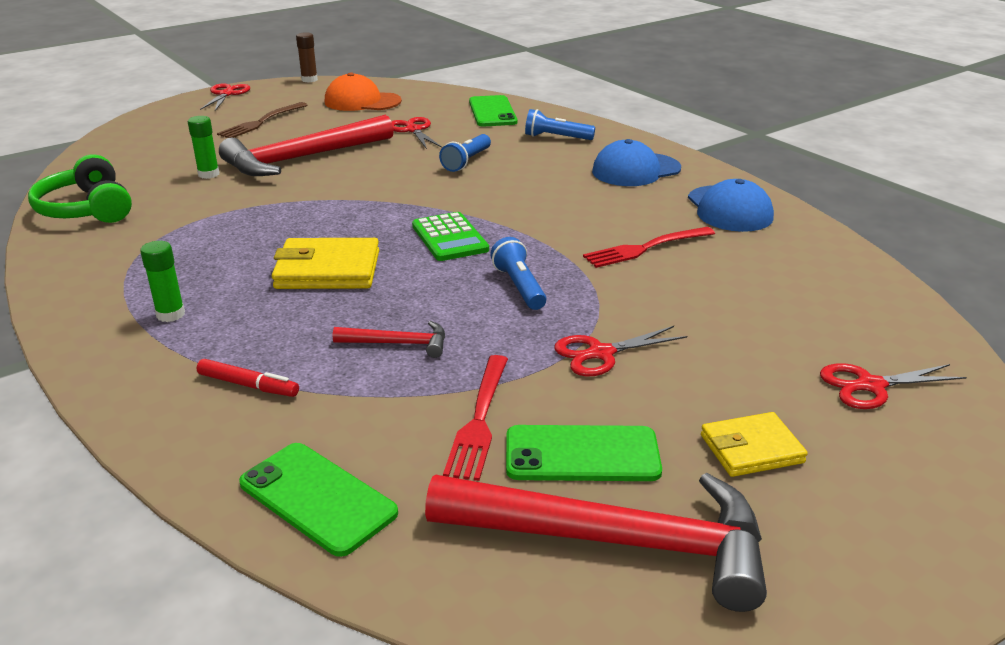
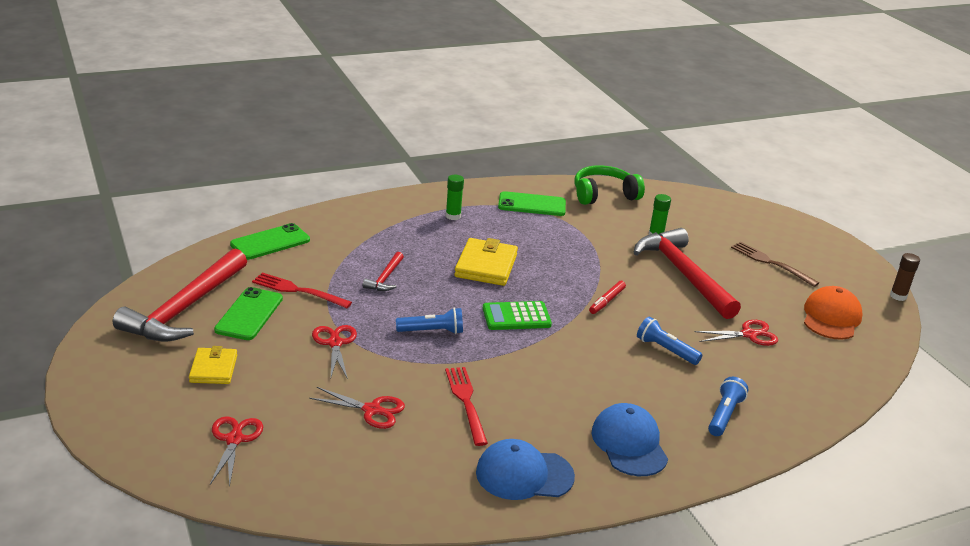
camera: 100 degrees right, 0 degrees up
red marker [197,359,299,397] -> red marker moved to [589,281,626,314]
red scissors [200,83,250,111] -> red scissors moved to [309,387,405,429]
green phone [469,95,518,126] -> green phone moved to [498,191,566,216]

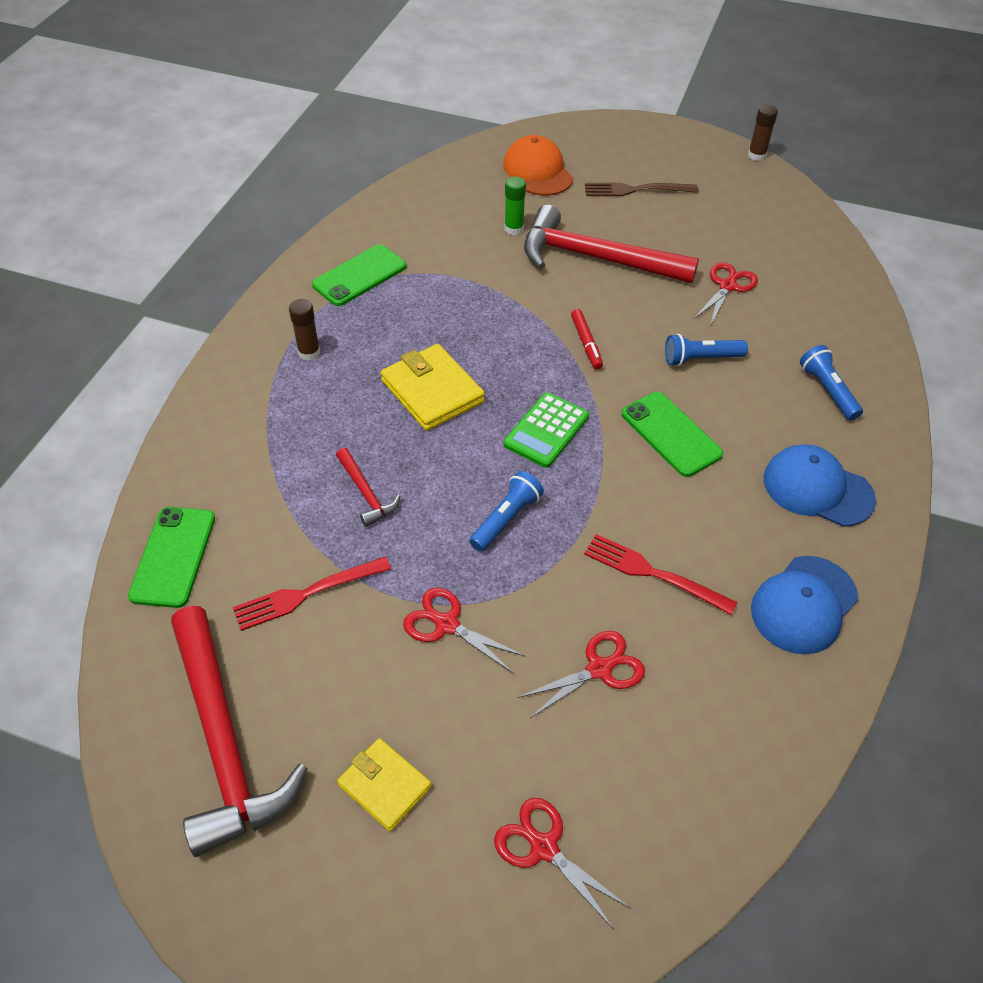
camera: 45 degrees left, 20 degrees up
green phone [214,287,283,340] -> green phone moved to [622,392,723,477]
green glue stick [446,175,464,220] -> brown glue stick [289,299,320,361]
green headphones [575,165,645,205] -> none
orange cap [804,286,862,340] -> orange cap moved to [503,135,573,196]

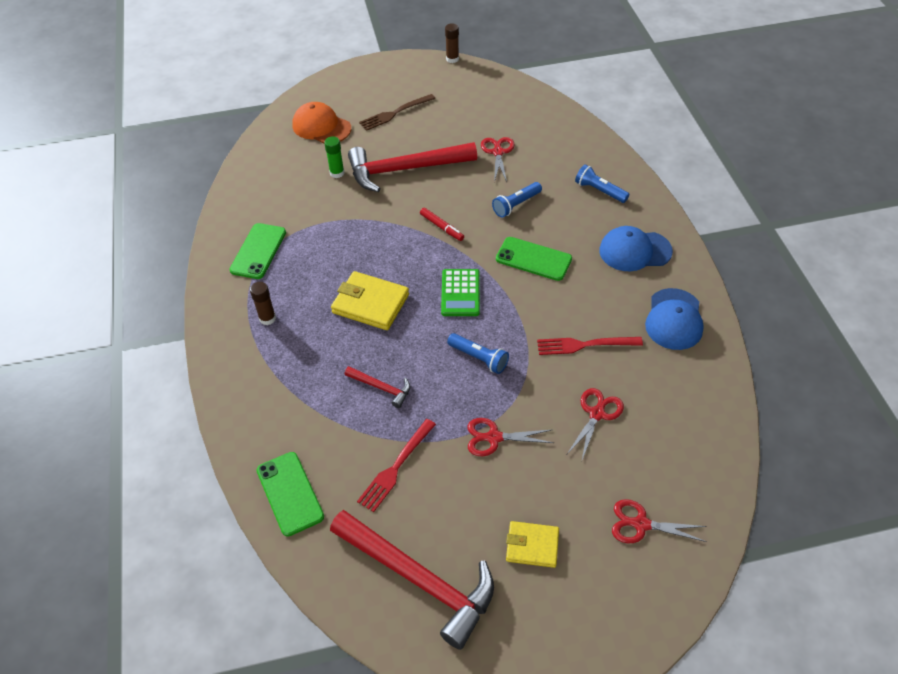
camera: 30 degrees left, 0 degrees up
blue flashlight [470,471,544,552] -> blue flashlight turned 120 degrees clockwise [447,333,509,374]

